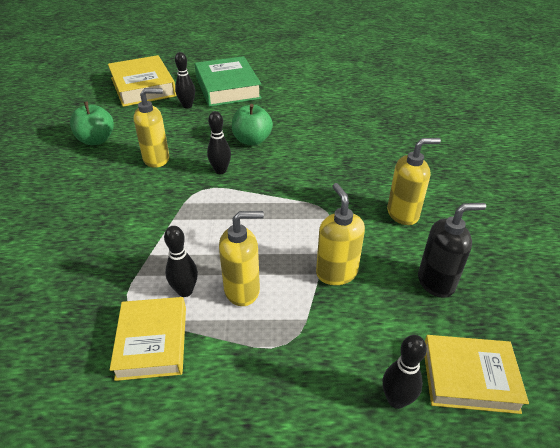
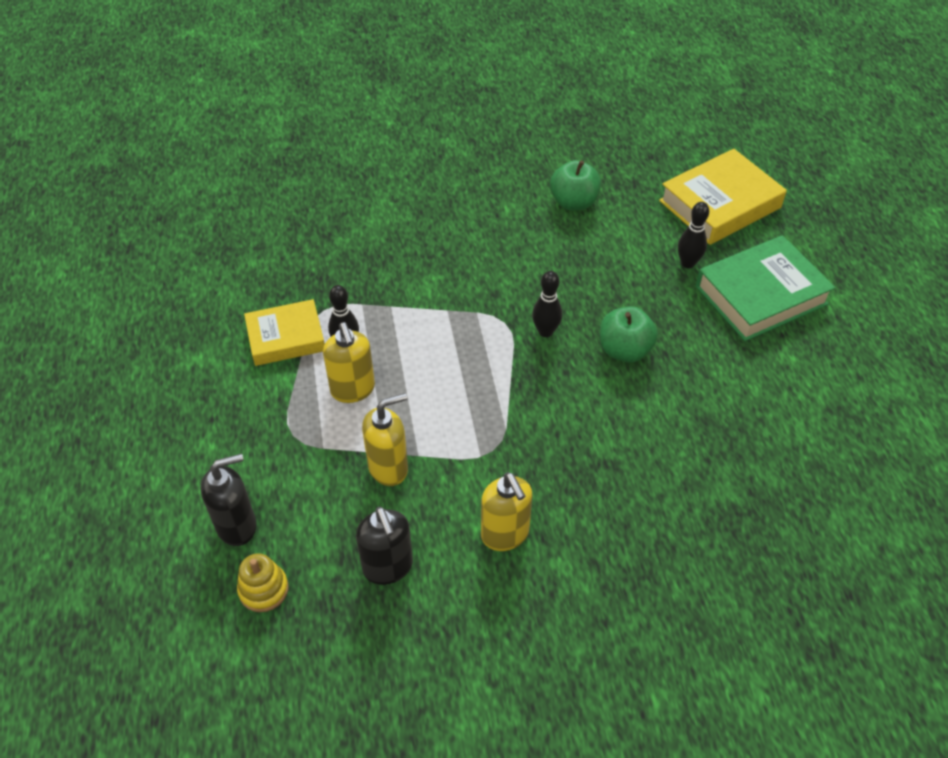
camera: 80 degrees right, 10 degrees up
yellow soap dispenser [134,88,169,168] -> none
black bowling pin [383,335,427,409] -> black soap dispenser [201,454,257,546]
yellow book [425,335,529,414] -> yellow stacking toy [237,553,288,612]

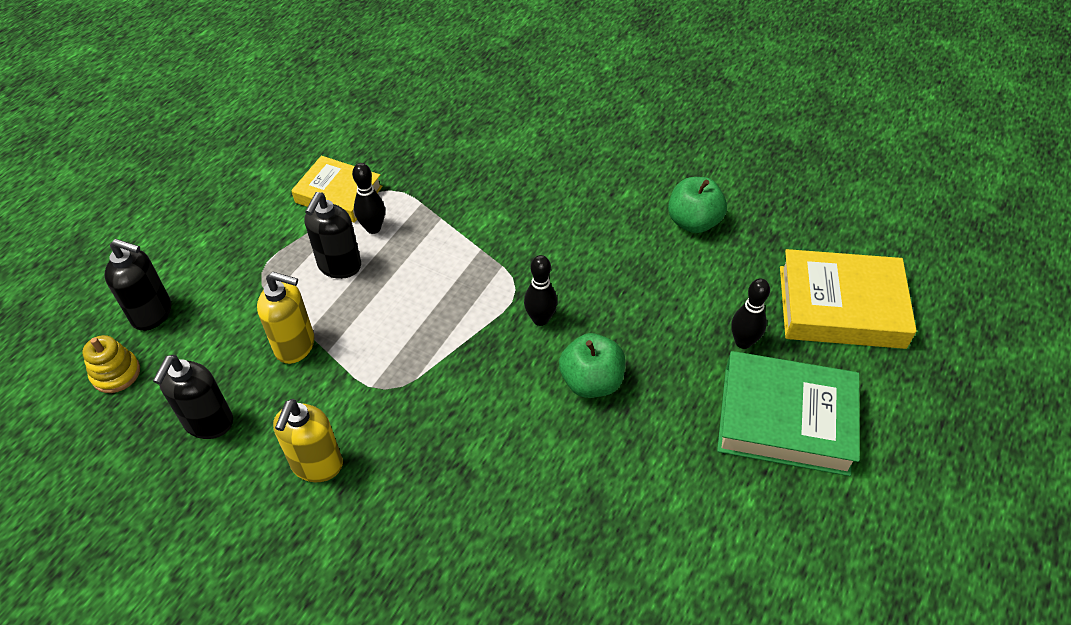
camera: 40 degrees right, 0 degrees up
yellow soap dispenser [323,322,375,403] -> black soap dispenser [305,192,361,279]

